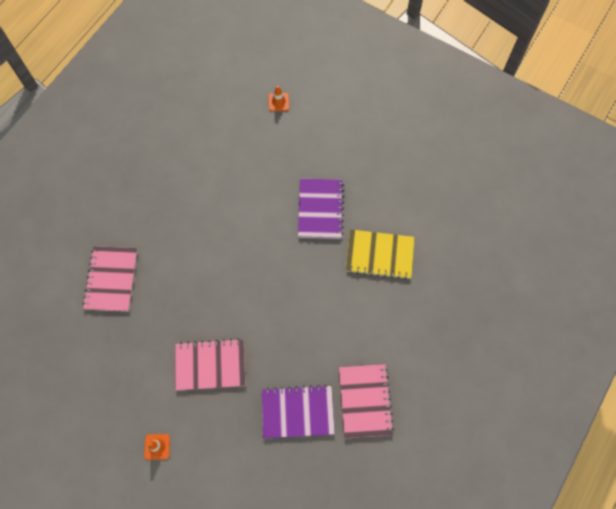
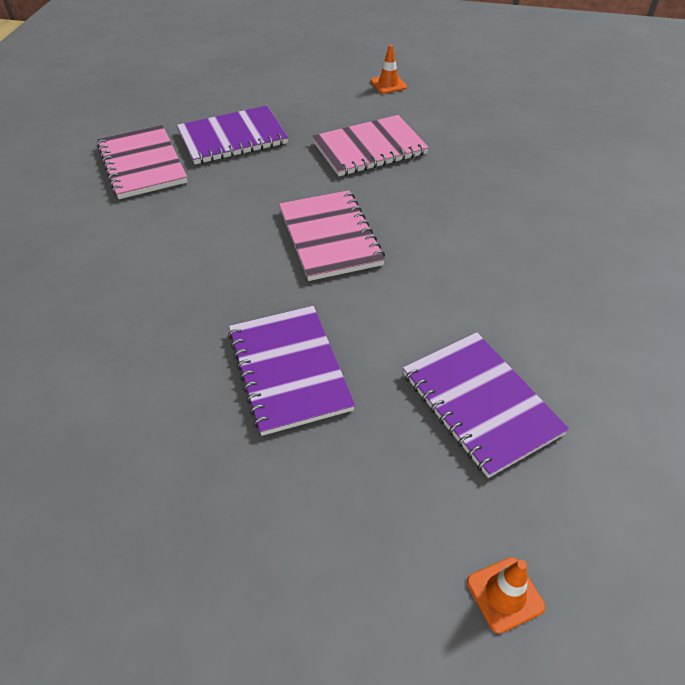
camera: 160 degrees right, 20 degrees down
pink notebook [83,246,138,312] -> pink notebook moved to [279,190,385,281]
yellow notebook [346,230,415,280] -> none
none -> purple notebook [403,332,569,478]

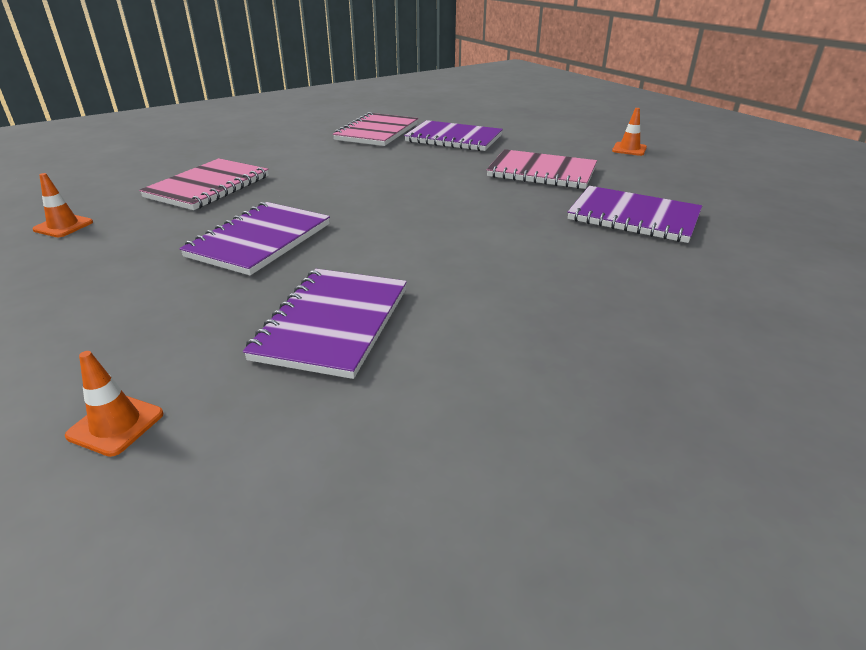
camera: 45 degrees right, 15 degrees down
pink notebook [279,190,385,281] -> pink notebook moved to [139,158,269,210]
none -> orange traffic cone [32,173,93,237]
none -> purple notebook [568,186,702,243]

